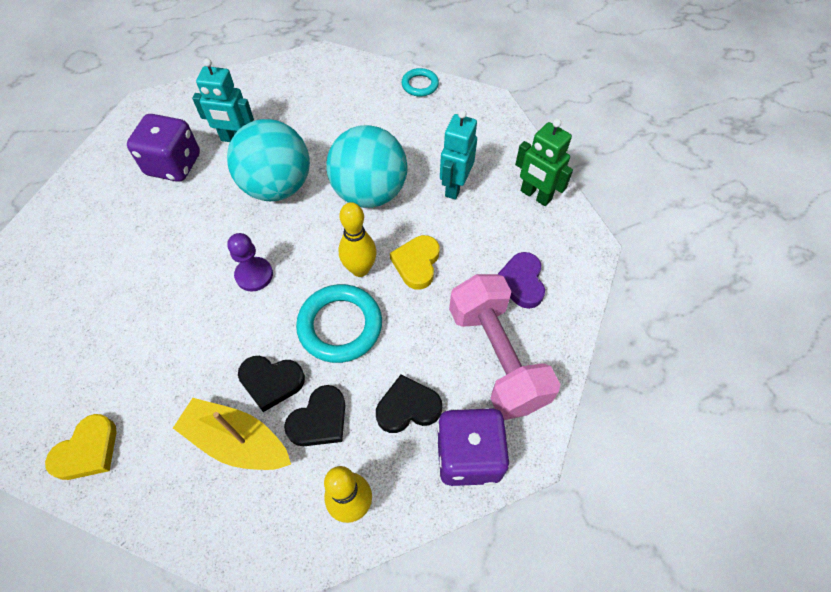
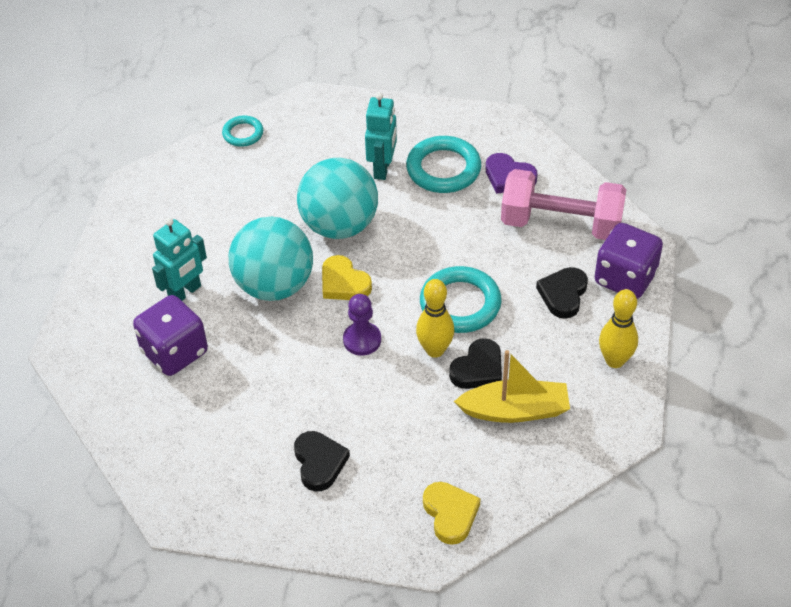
camera: 55 degrees left, 10 degrees down
yellow boat [173,398,291,470] -> yellow boat turned 150 degrees counterclockwise [454,350,570,423]
black heart [284,385,345,446] -> black heart moved to [294,431,350,492]
yellow bowling pin [338,202,377,277] -> yellow bowling pin moved to [416,279,454,358]
yellow heart [390,235,440,290] -> yellow heart moved to [322,255,372,300]
turquoise robot [440,110,477,200] -> turquoise robot turned 135 degrees counterclockwise [365,92,397,180]
green robot [515,119,573,206] -> none
none -> turquoise ring [406,136,481,193]

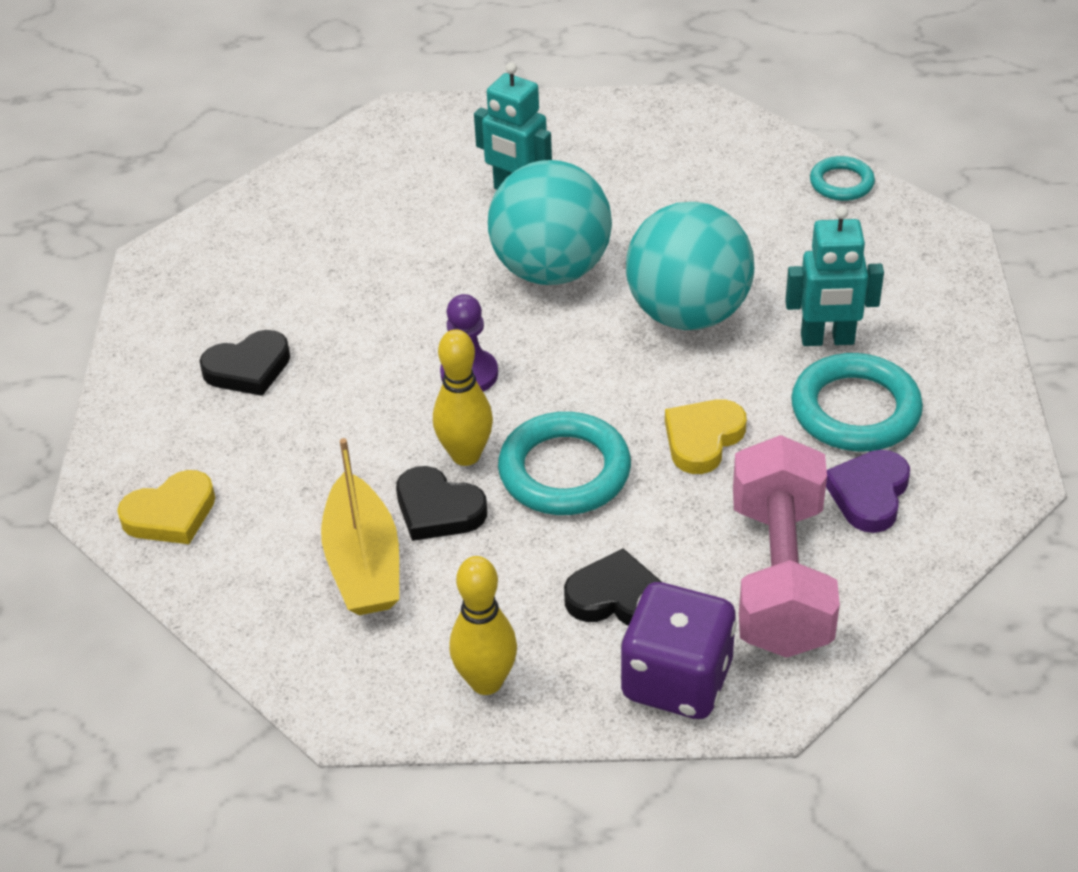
camera: 80 degrees right, 5 degrees down
purple dice [133,295,208,376] -> none
yellow heart [322,255,372,300] -> yellow heart moved to [665,399,747,474]

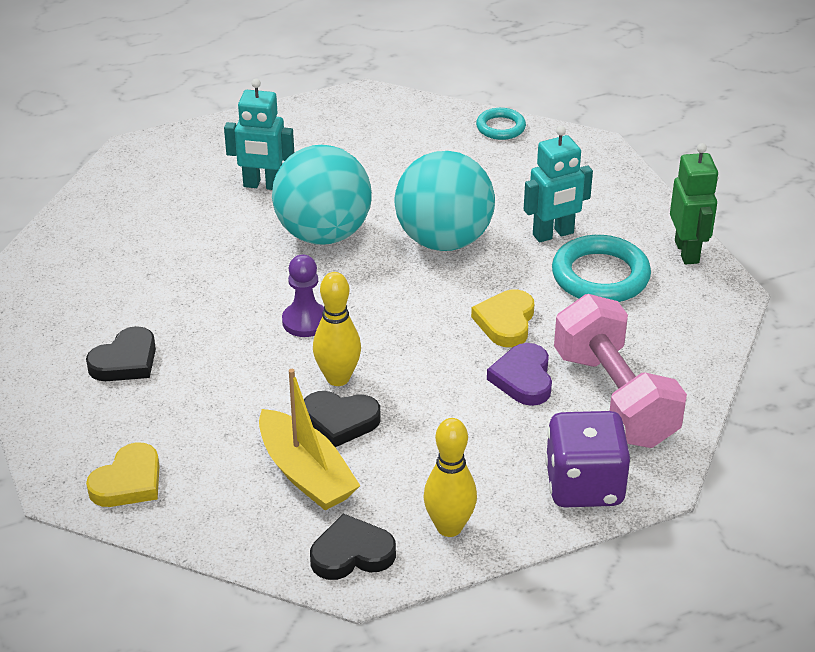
camera: 25 degrees left, 5 degrees down
turquoise ring [498,412,631,515] -> none
black heart [564,548,662,626] -> black heart moved to [310,514,396,580]
purple heart [826,450,910,533] -> purple heart moved to [487,343,552,406]
none -> green robot [670,143,718,265]

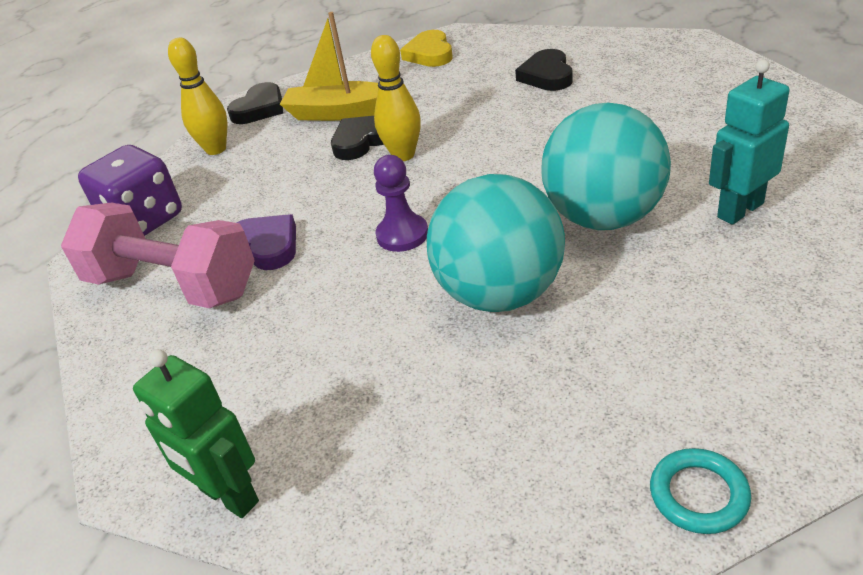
camera: 140 degrees right, 0 degrees up
purple pawn [282,255,324,337] -> purple pawn moved to [374,155,428,252]
yellow heart [471,289,534,347] -> none
turquoise robot [524,126,593,243] -> none
turquoise ring [552,235,651,302] -> none

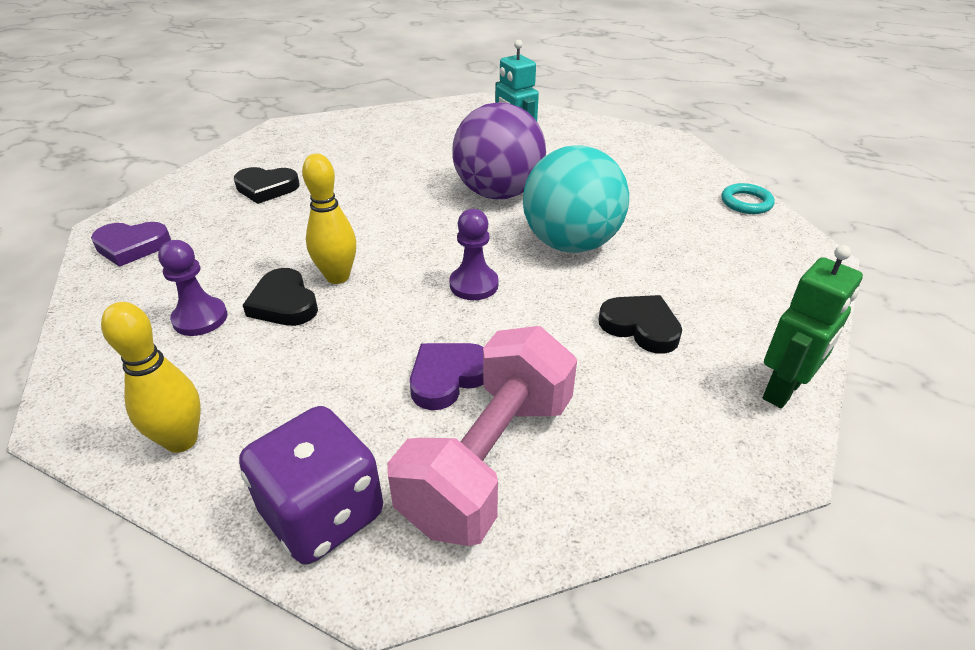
camera: 90 degrees left, 0 degrees up
black heart [227,82,283,124] -> black heart moved to [599,295,682,354]
yellow boat [280,12,379,121] -> purple pawn [158,240,227,336]
yellow heart [400,30,453,67] -> purple heart [91,222,171,267]
turquoise ball [541,103,671,230] -> purple ball [452,102,546,199]

